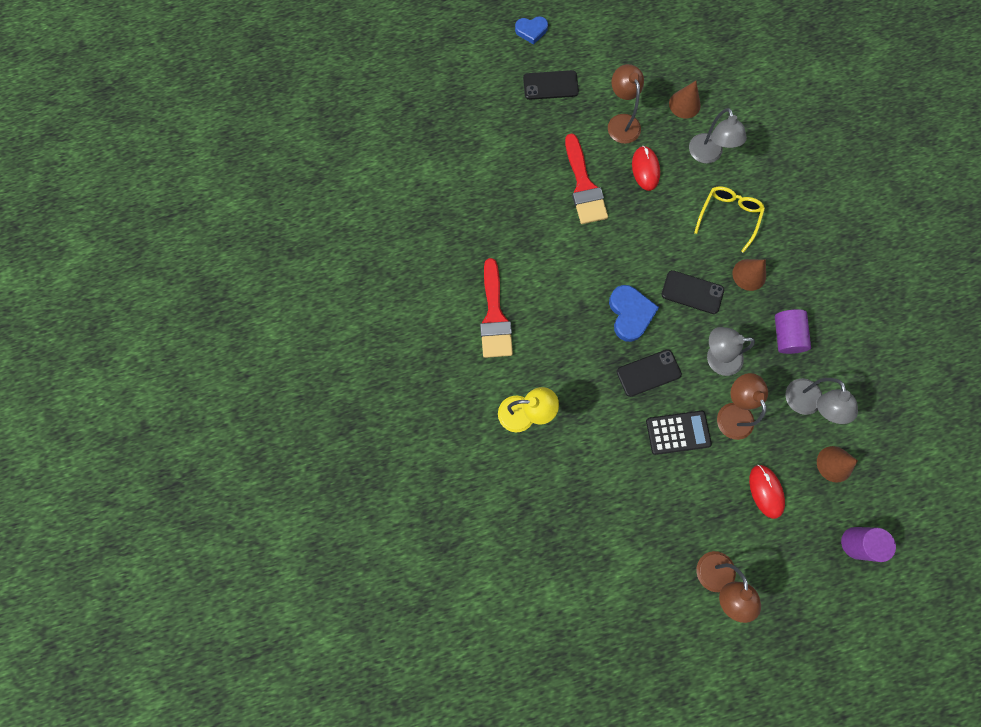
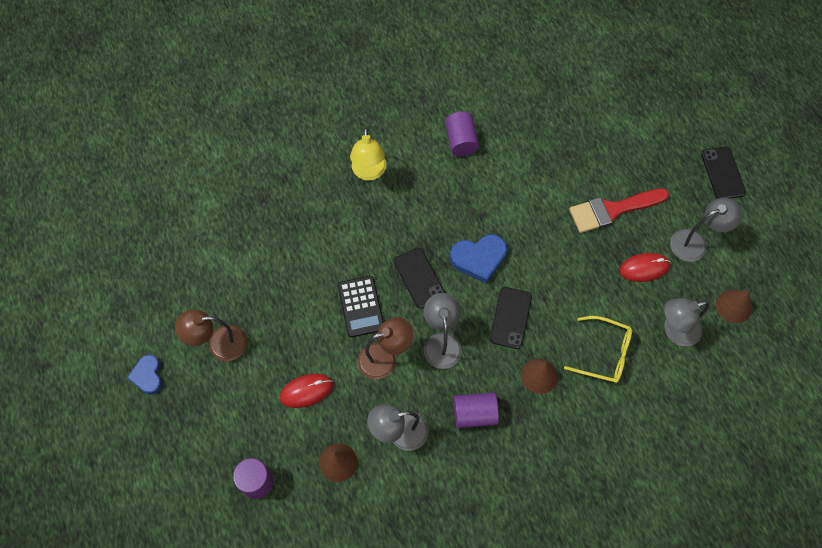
camera: 85 degrees right, 10 degrees down
red brush [480,258,513,358] -> purple cylinder [445,111,479,157]
blue heart [515,16,548,45] -> blue heart moved to [127,355,162,394]
brown lamp [608,64,644,144] -> grey lamp [670,198,743,262]

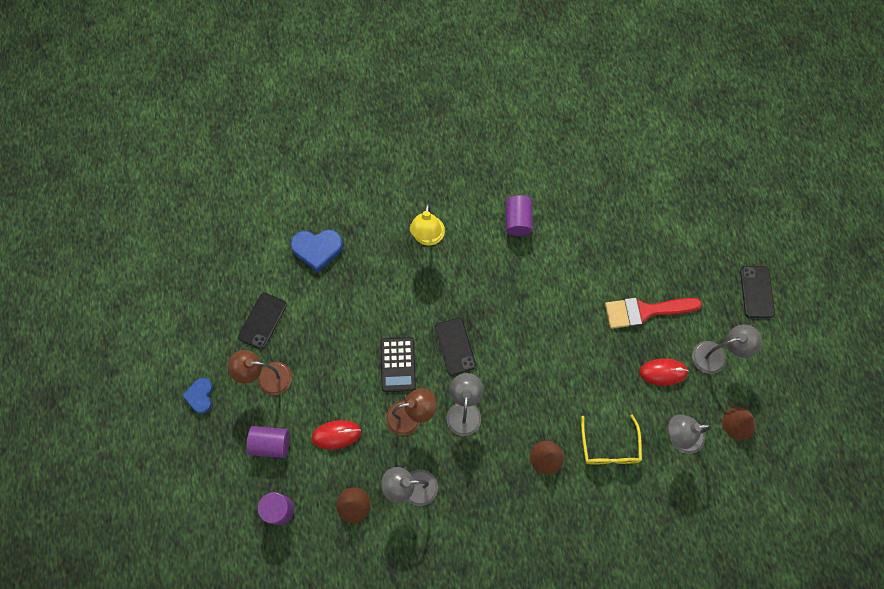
camera: 10 degrees right, 5 degrees up
blue heart [450,235,507,284] -> blue heart moved to [291,230,343,272]
purple cylinder [454,392,499,428] -> purple cylinder moved to [246,426,290,458]
black phone [490,287,532,349] -> black phone moved to [238,293,287,350]
yellow glasses [564,316,632,383] -> yellow glasses turned 60 degrees clockwise [581,415,642,464]

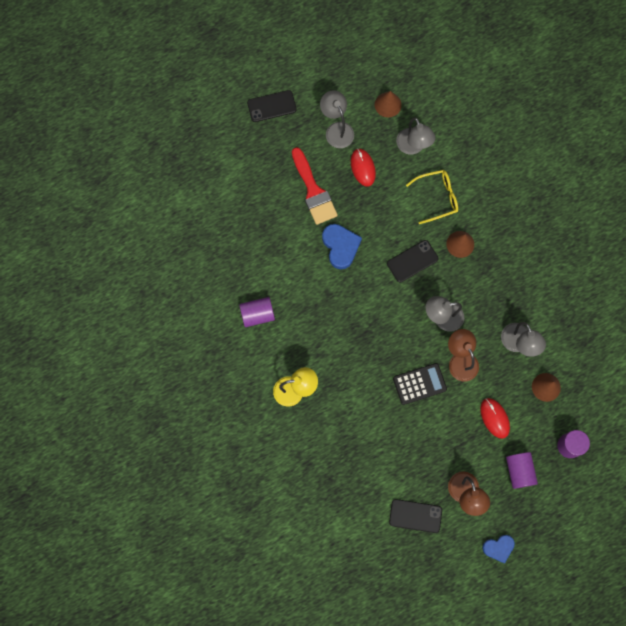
camera: 105 degrees left, 5 degrees up
blue heart [291,230,343,272] -> blue heart moved to [322,224,362,269]
black phone [435,318,476,376] -> black phone moved to [387,240,438,282]

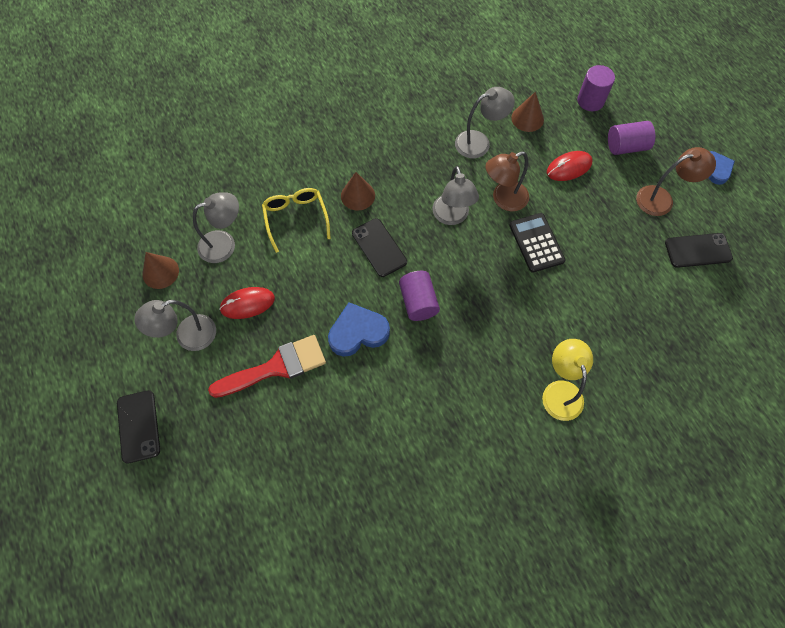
camera: 90 degrees left, 10 degrees down
purple cylinder [239,297,275,327] -> purple cylinder moved to [399,271,440,321]
black phone [389,499,442,533] -> black phone turned 75 degrees clockwise [665,233,733,268]

